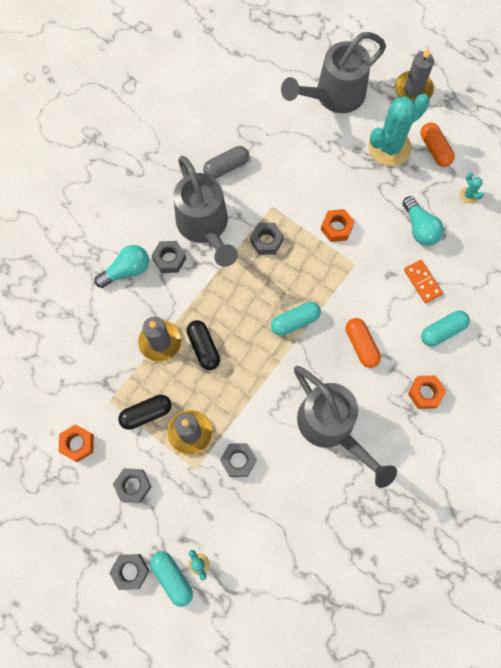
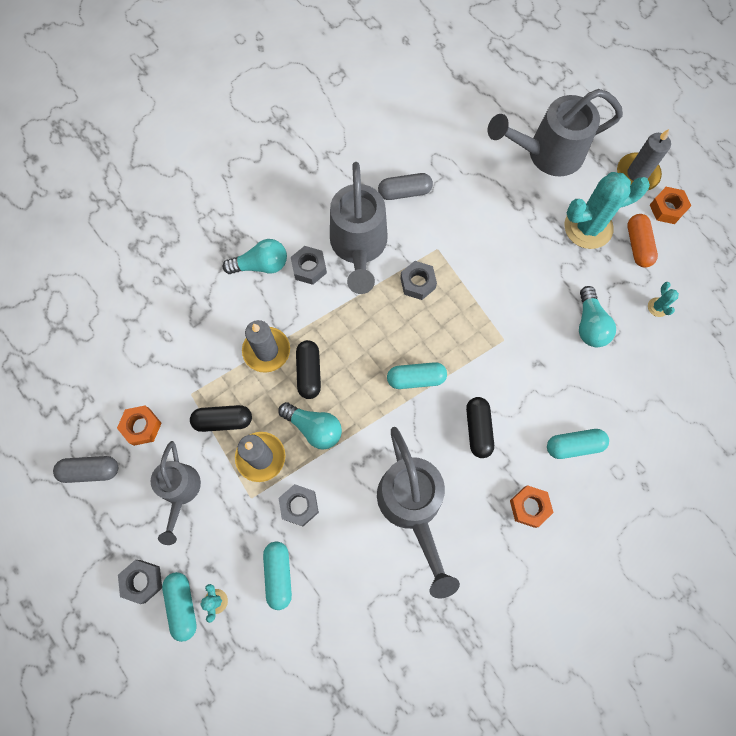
camera: 20 degrees right, 0 degrees up
grey nut [113,468,151,503] -> grey watering can [150,441,201,545]
orange nut [321,209,355,242] -> orange nut moved to [650,187,691,224]
orange capsule [346,318,381,368] -> black capsule [466,397,494,458]
orange domino [404,260,443,303] -> none
none -> grey capsule [53,456,118,483]
none -> turquoise capsule [263,542,292,610]
none -> turquoise light bulb [278,402,342,449]

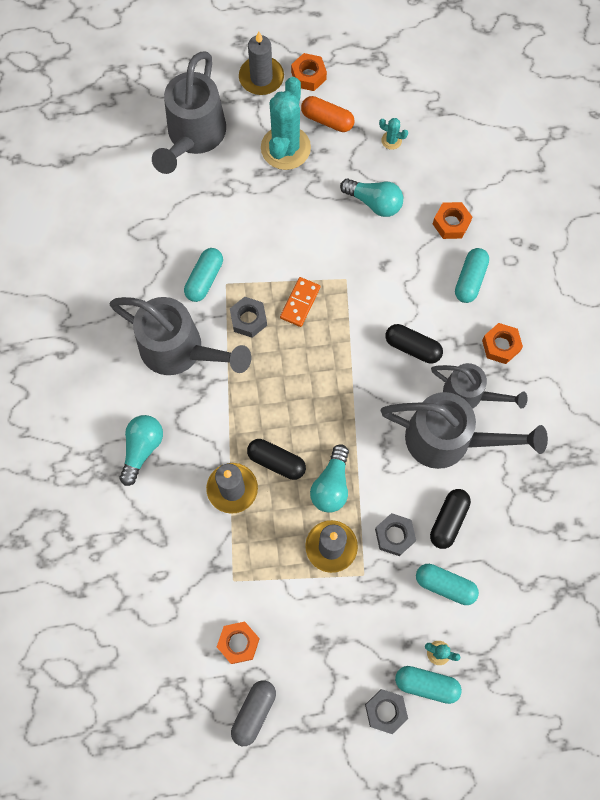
camera: 60 degrees left, 0 degrees up
grey watering can [150,441,201,545] -> grey watering can moved to [431,363,528,409]
black capsule [190,405,252,432] -> black capsule moved to [430,489,471,549]
turquoise light bulb [278,402,342,449] -> turquoise light bulb turned 135 degrees clockwise [310,444,349,513]
grey nut [291,246,327,285] -> none
grey capsule [378,173,433,200] -> none
turquoise capsule [387,362,447,389] -> turquoise capsule moved to [184,248,223,302]
none -> orange domino [280,277,320,327]
none -> orange nut [433,202,472,239]

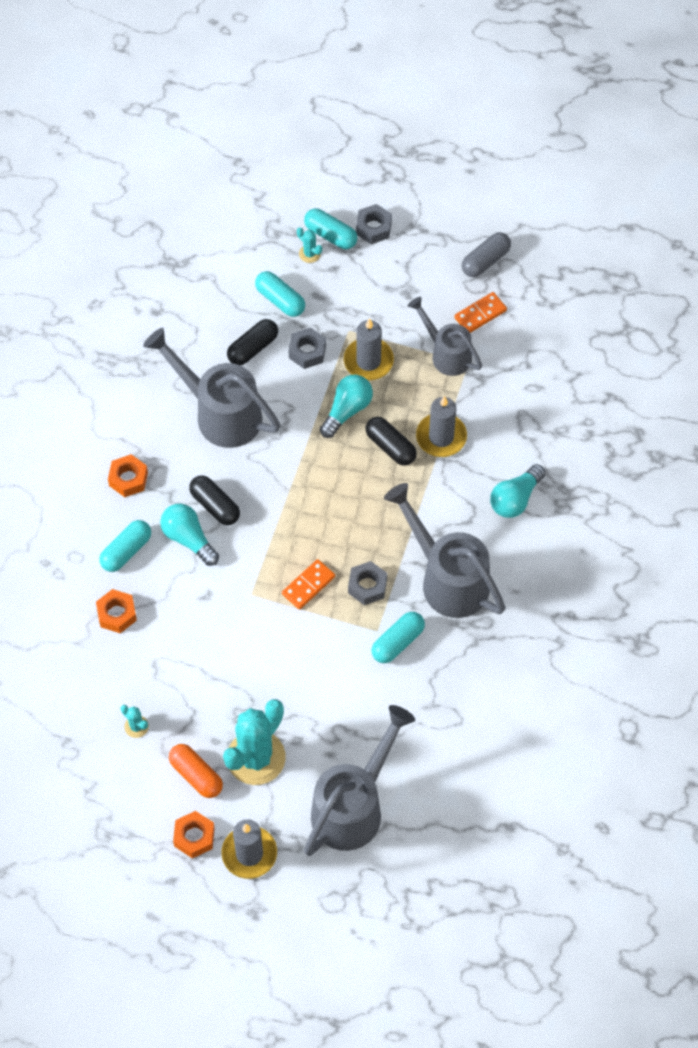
camera: 160 degrees left, 10 degrees down
orange nut [217,622,260,664] -> orange domino [454,292,507,333]
turquoise light bulb [340,179,403,217] -> turquoise light bulb moved to [160,504,219,566]
grey watering can [431,363,528,409] -> grey watering can moved to [408,297,482,376]

